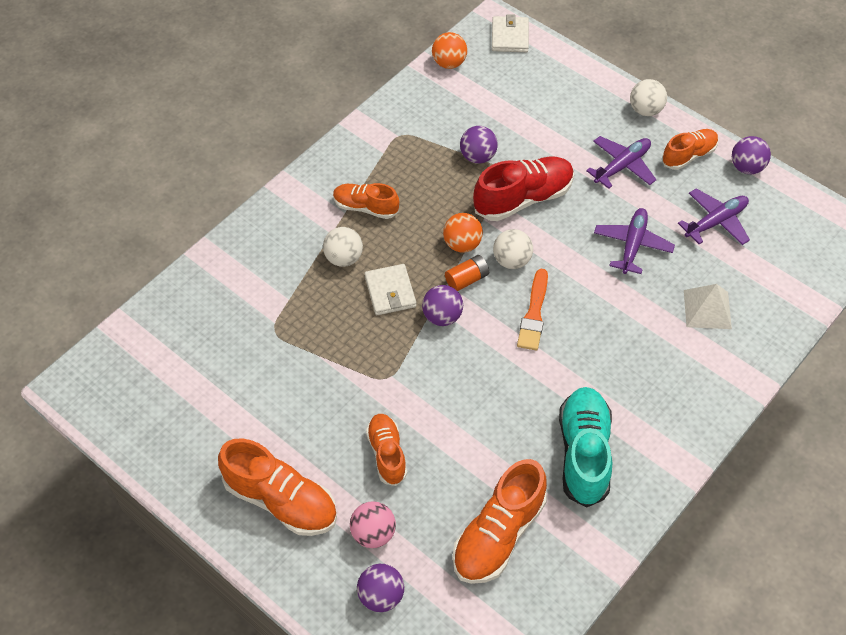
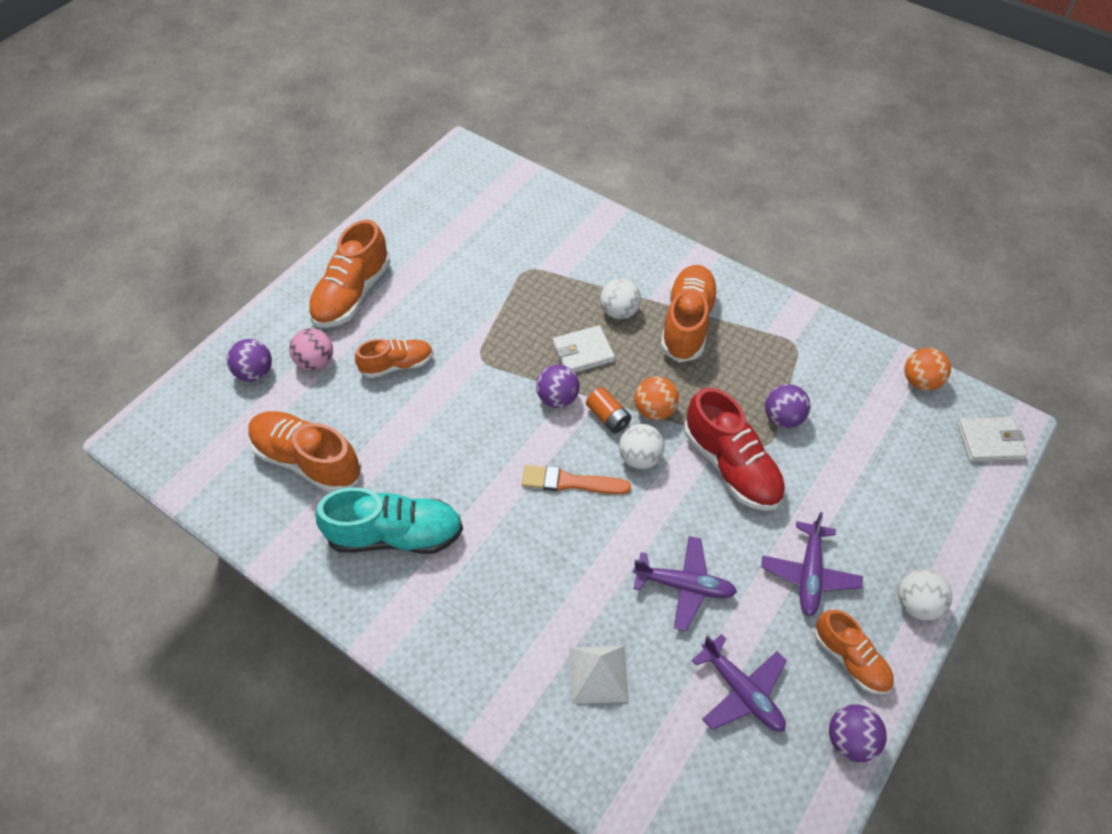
camera: 85 degrees right, 0 degrees up
orange shoe [333,183,399,219] -> orange shoe [661,265,719,363], size x1.62
purple plane [586,136,656,189] -> purple plane turned 60 degrees clockwise [761,512,863,617]

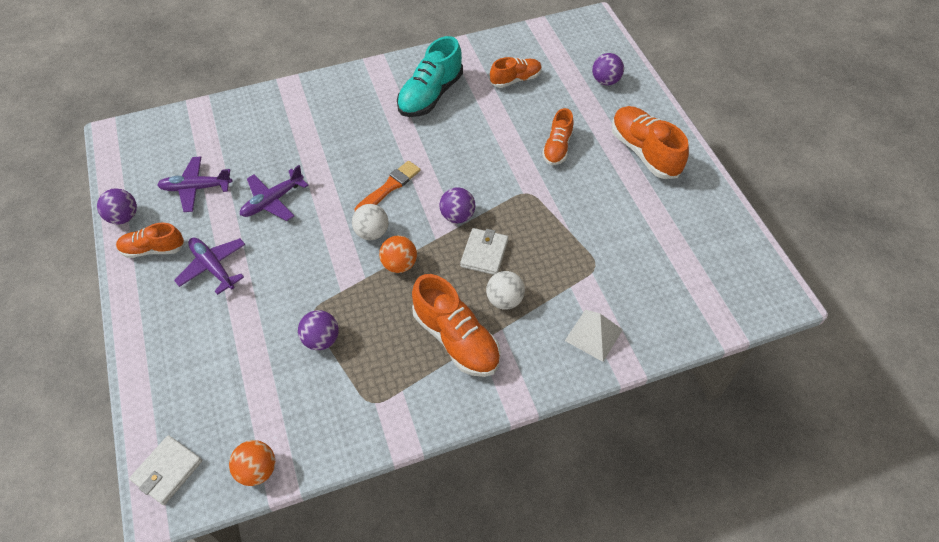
camera: 125 degrees right, 0 degrees up
orange shoe [248,411,361,493] -> orange shoe [490,57,542,88], size x0.62
pink ball [289,328,333,371] -> none
white pyramid [569,646,629,704] -> white pyramid moved to [565,310,623,362]
orange battery [586,387,631,433] -> none
red shoe [684,387,786,511] -> none
white ball [898,569,952,621] -> none

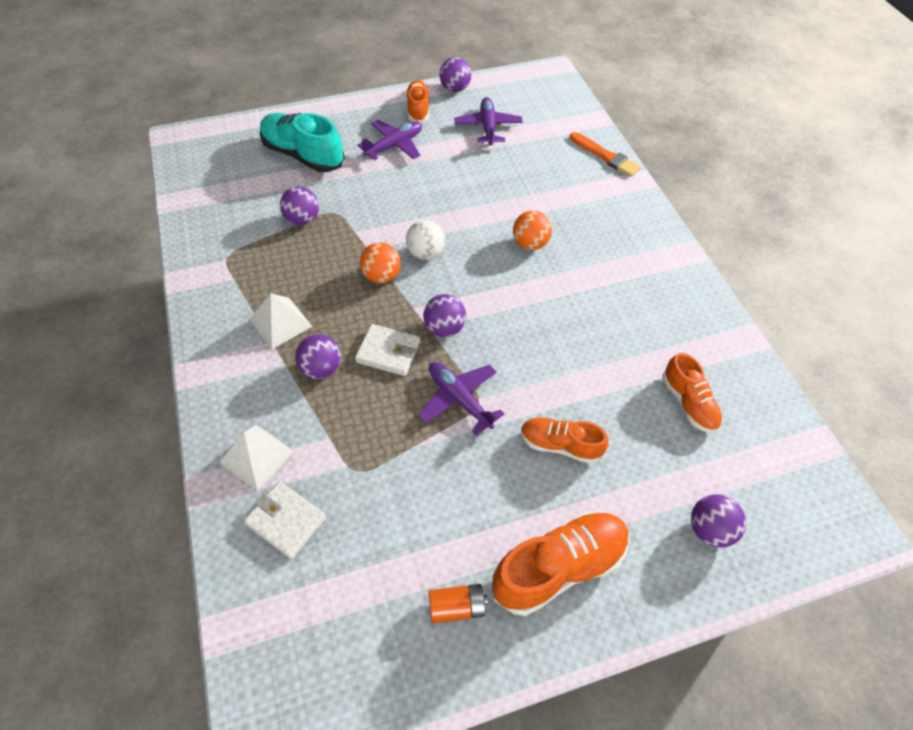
camera: 90 degrees right, 0 degrees up
white wallet [129,435,202,505] -> white wallet moved to [244,481,326,559]
orange ball [229,440,275,486] -> orange ball moved to [513,210,552,250]
purple plane [240,165,309,221] -> purple plane moved to [419,362,505,436]
orange brush [355,161,420,211] -> orange brush moved to [570,132,641,177]
turquoise shoe [397,36,463,117] -> turquoise shoe moved to [260,113,345,172]
orange shoe [412,274,501,377] -> white pyramid [249,293,313,349]
white ball [486,271,525,310] -> purple ball [295,334,341,379]
none -> orange battery [429,584,488,623]

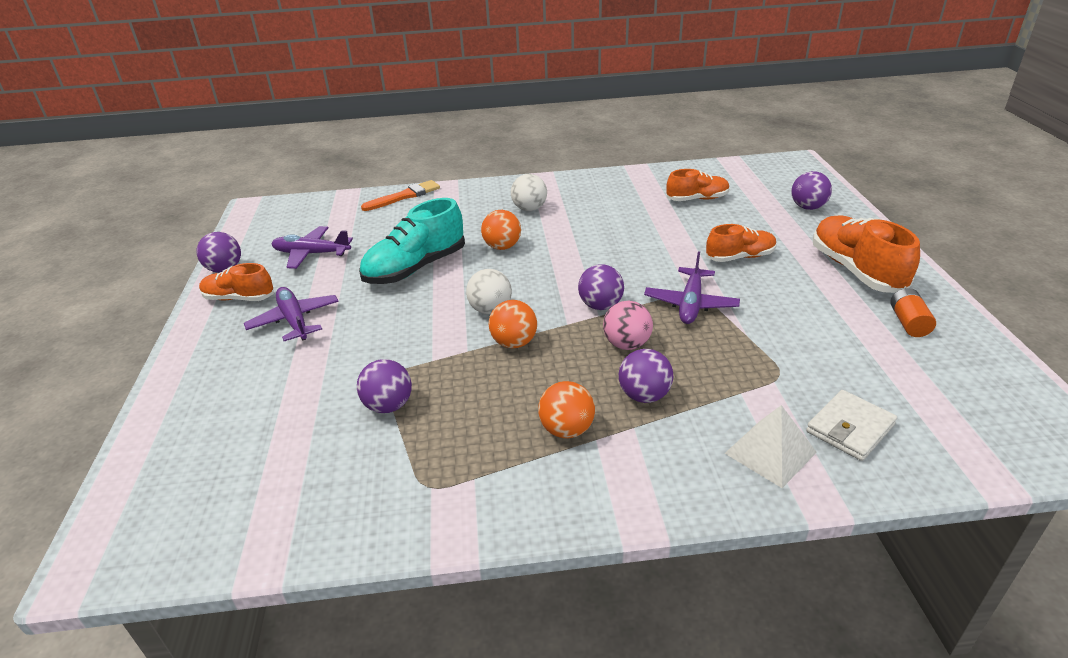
camera: 75 degrees left, 20 degrees down
white pyramid [249,293,313,349] -> orange ball [538,381,595,438]
turquoise shoe [260,113,345,172] -> turquoise shoe moved to [359,198,465,284]
white wallet [355,324,420,376] -> pink ball [603,301,653,350]
purple plane [419,362,505,436] -> purple plane turned 45 degrees counterclockwise [644,251,740,324]
orange shoe [521,418,608,464] -> orange shoe turned 135 degrees counterclockwise [706,224,777,262]
none -> white ball [511,174,547,211]

